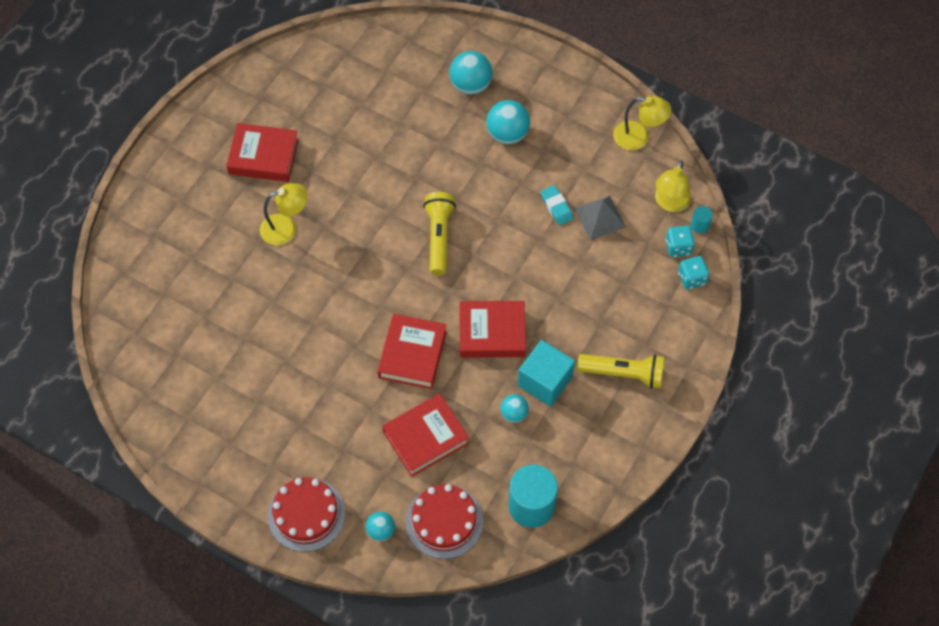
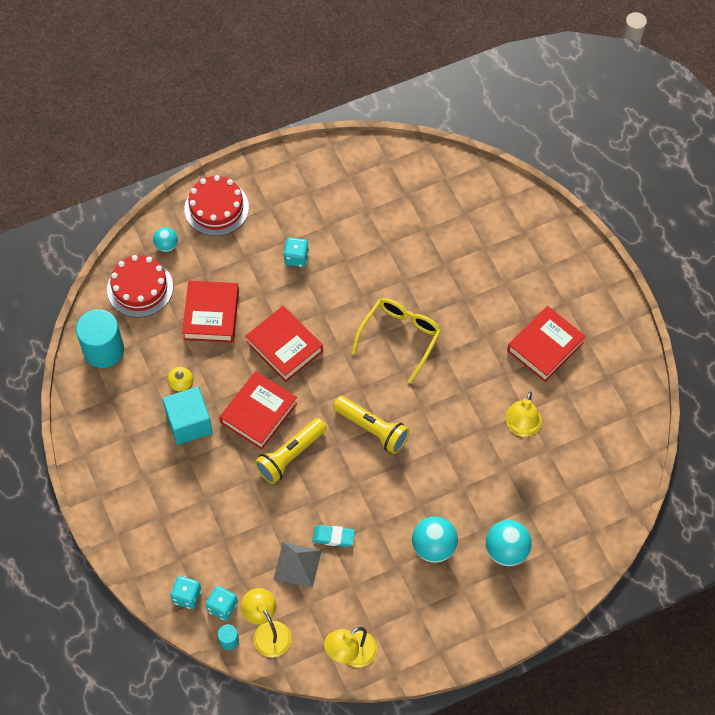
camera: 125 degrees right, 0 degrees up
yellow lamp [260,183,308,245] -> yellow lamp moved to [506,391,542,437]
turquoise ball [501,394,529,423] -> yellow ball [167,367,193,392]
yellow flashlight [577,354,664,389] -> yellow flashlight moved to [254,418,327,484]
none -> turquoise dice [283,237,309,267]
none -> yellow glasses [352,298,441,383]

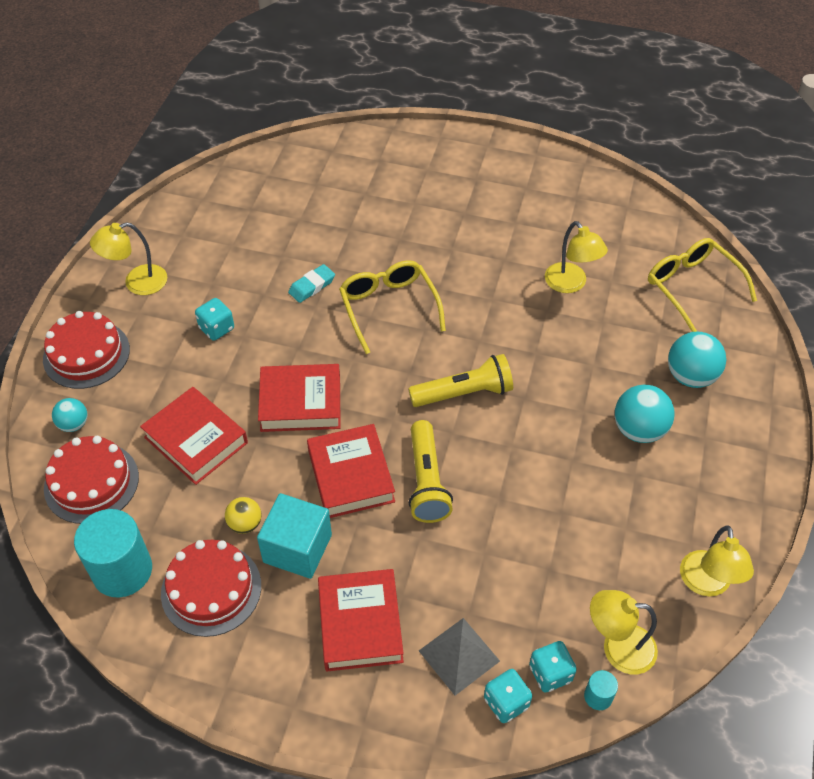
camera: 50 degrees left, 10 degrees down
grey pyramid [274,542,322,588] -> grey pyramid moved to [419,618,500,695]
turquoise eraser [312,525,355,547] -> turquoise eraser moved to [288,264,335,303]
red book [507,306,586,382] -> red book moved to [318,569,404,671]
none -> yellow lamp [90,222,167,295]
none -> red cake [161,540,261,637]
none -> yellow glasses [648,238,757,332]

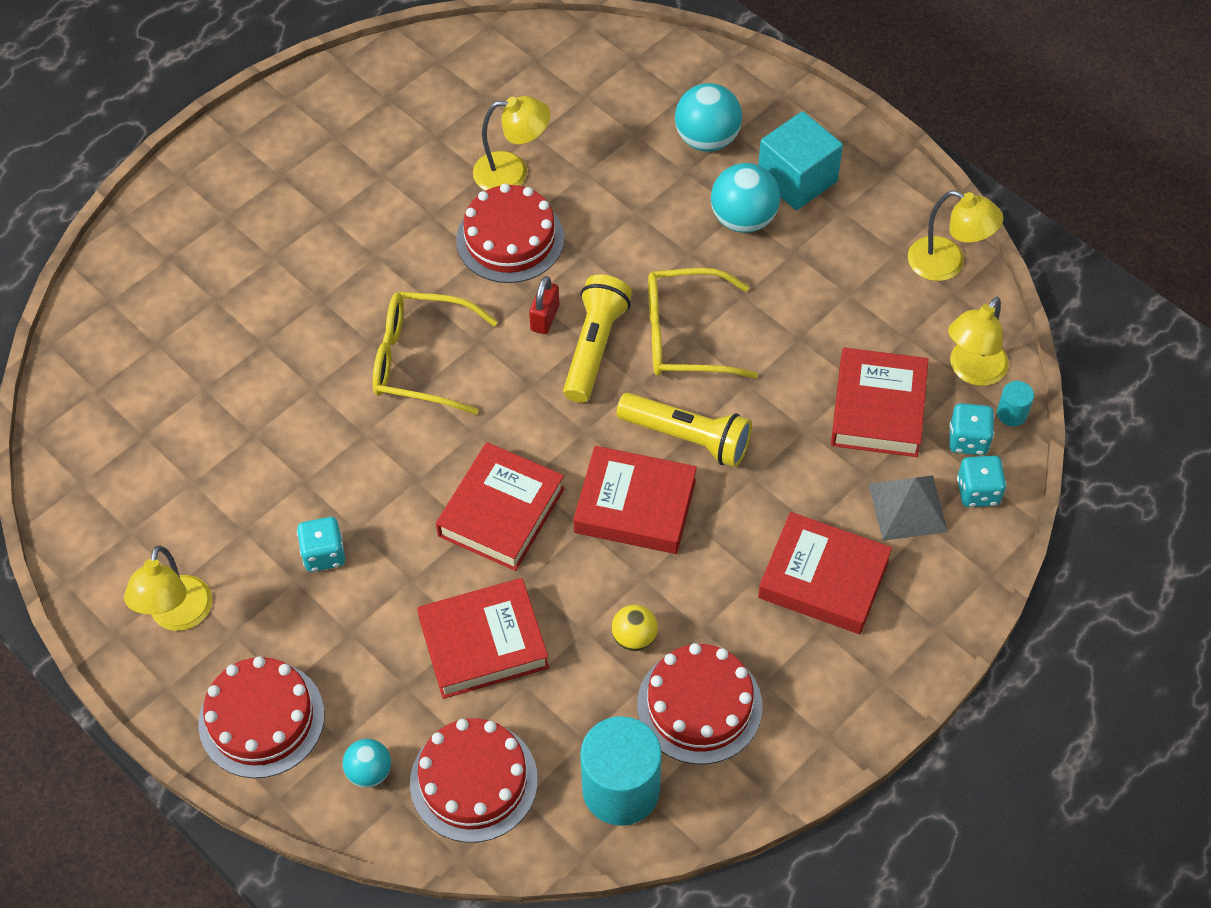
camera: 60 degrees left, 5 degrees up
turquoise cube [257,493,332,579] -> turquoise cube moved to [758,111,843,210]
turquoise eraser [288,264,335,303] -> none
yellow glasses [648,238,757,332] -> yellow glasses moved to [648,268,758,379]
none -> red cake [456,183,564,283]
none -> red padlock [529,276,559,334]
none -> red book [831,348,929,457]

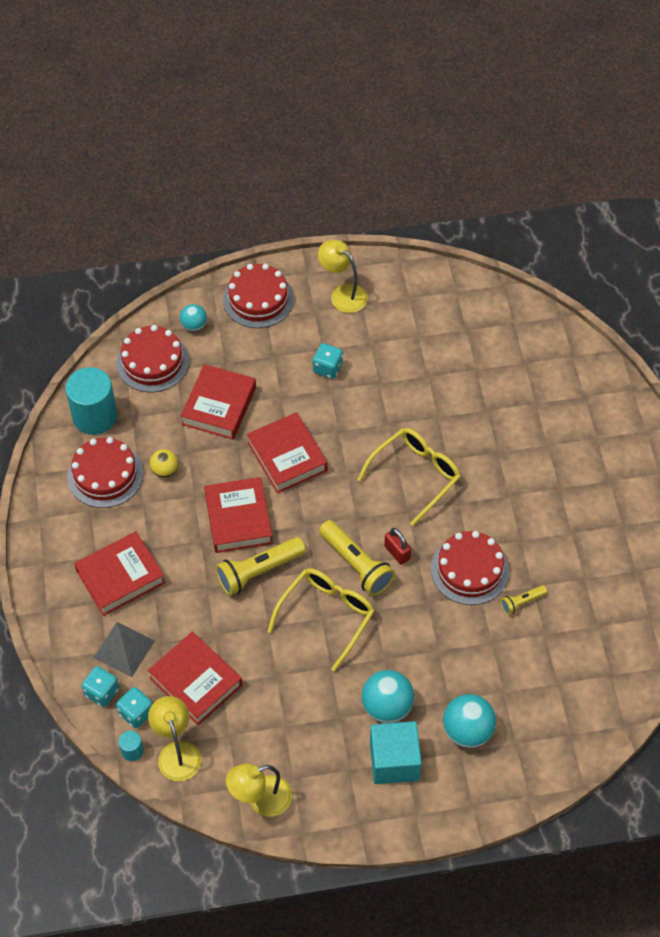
camera: 125 degrees right, 0 degrees up
yellow lamp [473,96,551,191] -> yellow flashlight [501,585,547,615]
red book [573,446,697,554] -> red book turned 60 degrees counterclockwise [204,477,273,553]

